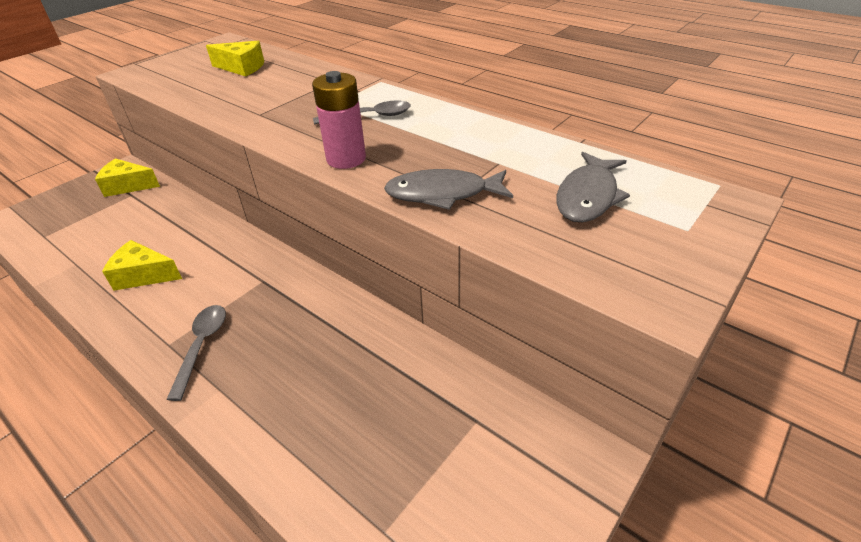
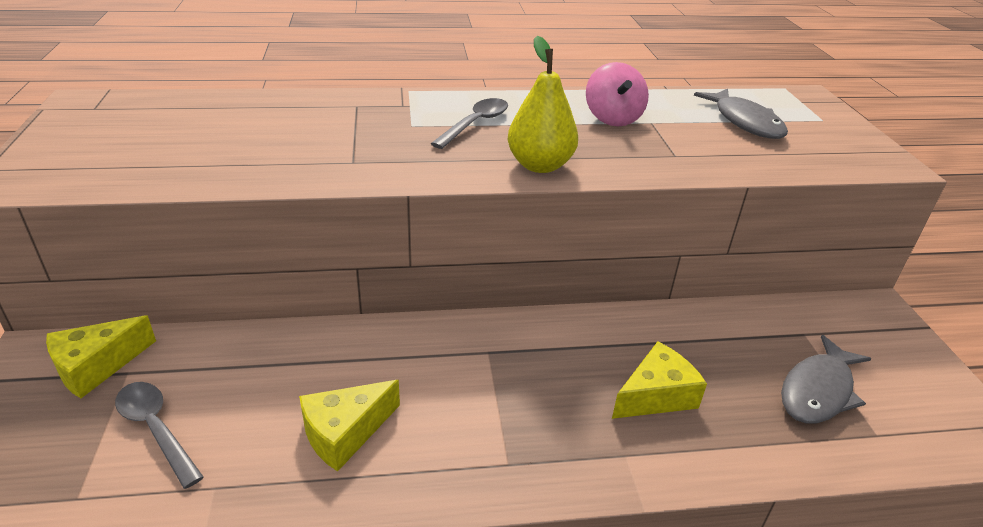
camera: 50 degrees left, 5 degrees down
grey spoon [166,305,226,401] -> grey spoon moved to [115,382,204,489]
yellow cheese [206,41,264,76] -> yellow cheese moved to [612,341,707,419]
pink battery [312,71,366,169] -> yellow pear [508,36,578,173]
grey fish [384,169,513,210] -> grey fish moved to [781,335,871,424]
none -> pink spinning top [586,62,649,126]

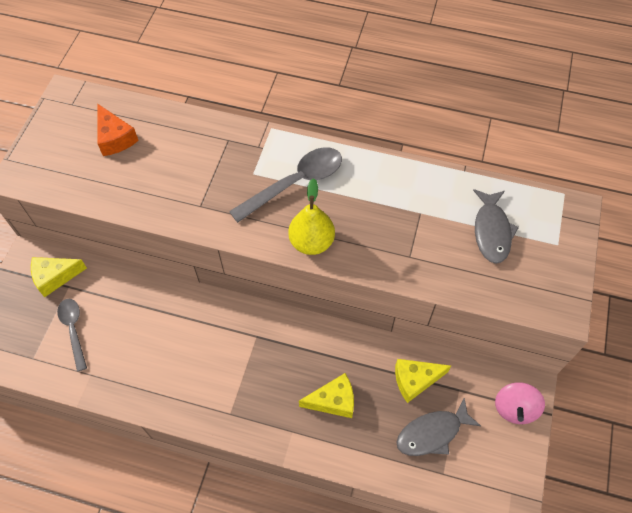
camera: 25 degrees right, 25 degrees up
yellow cheese [299,380,400,472] -> yellow cheese moved to [395,359,451,403]
grey spoon [431,98,508,149] -> grey spoon [229,147,342,223], size x1.57
pink spinning top [586,62,649,126] -> pink spinning top moved to [495,382,545,424]
none -> orange cheese [97,104,139,156]

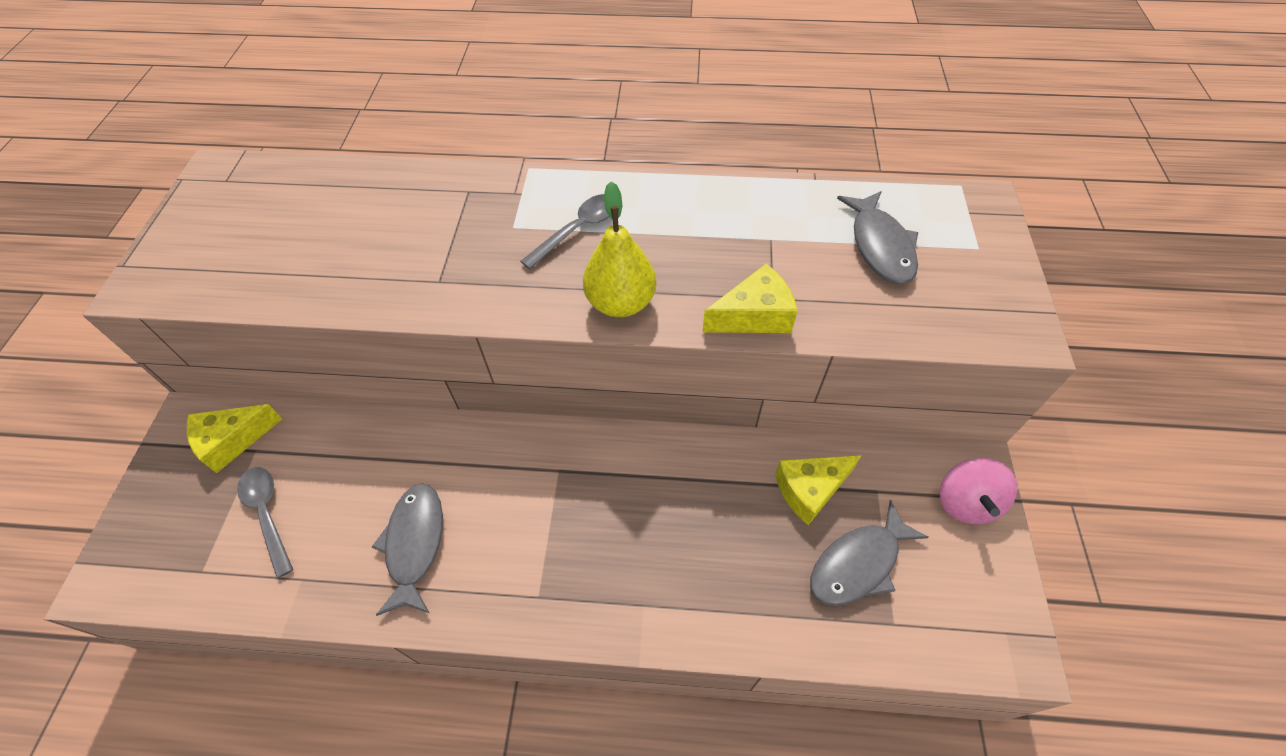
camera: 10 degrees left, 5 degrees down
orange cheese [97,104,139,156] -> none
grey spoon [229,147,342,223] -> grey spoon [520,194,609,269], size x0.64
yellow cheese [299,373,354,418] -> yellow cheese moved to [703,264,798,333]
none -> grey fish [372,483,443,616]

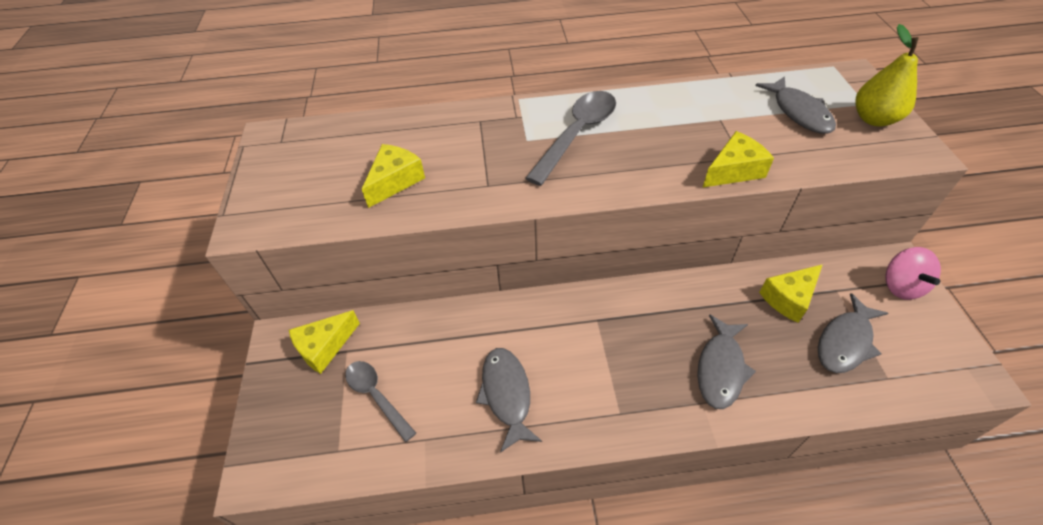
camera: 10 degrees left, 5 degrees down
grey spoon [520,194,609,269] -> grey spoon [525,91,616,186], size x1.57
yellow pear [583,182,656,317] -> yellow pear moved to [855,24,919,126]
none -> yellow cheese [362,144,425,208]
none -> grey fish [697,314,756,409]

